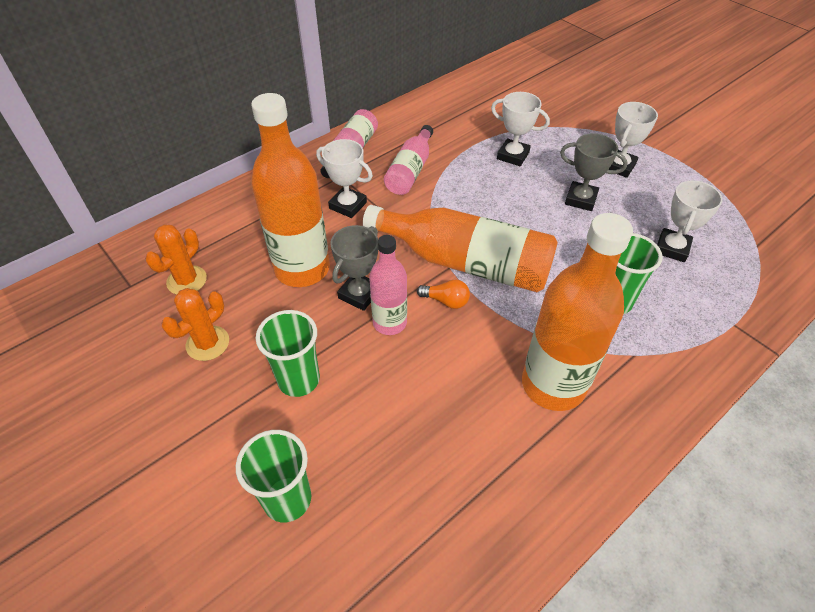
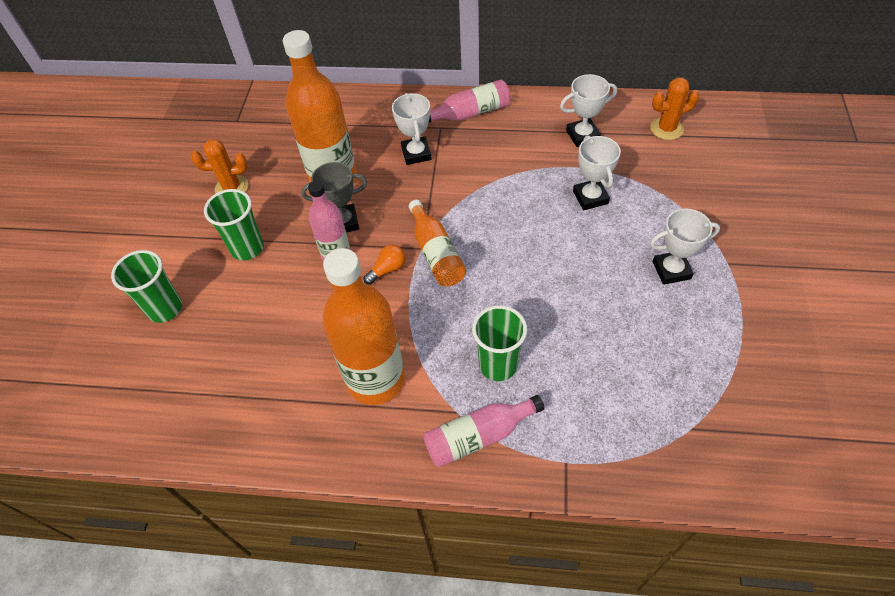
camera: 50 degrees right, 5 degrees up
orange cactus [145,224,207,295] -> orange cactus moved to [650,77,699,140]
orange bottle [363,205,558,292] -> orange bottle [409,200,466,286], size x0.57
pink bottle [384,125,433,195] -> pink bottle moved to [423,395,545,467]
orange light bulb [417,280,470,309] -> orange light bulb turned 105 degrees counterclockwise [363,245,406,285]
grey trophy [560,133,628,211] -> none
white trophy [657,181,723,262] -> white trophy moved to [560,74,617,147]

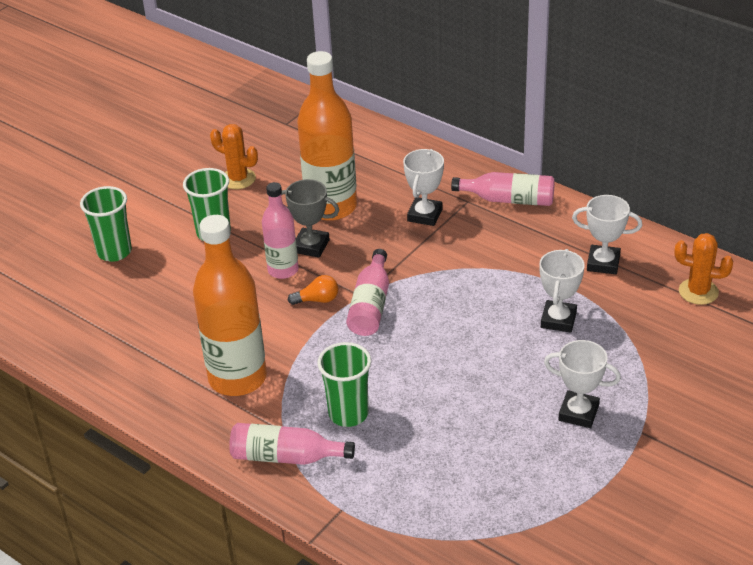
camera: 30 degrees right, 15 degrees down
orange bottle [409,200,466,286] -> pink bottle [346,249,389,336]

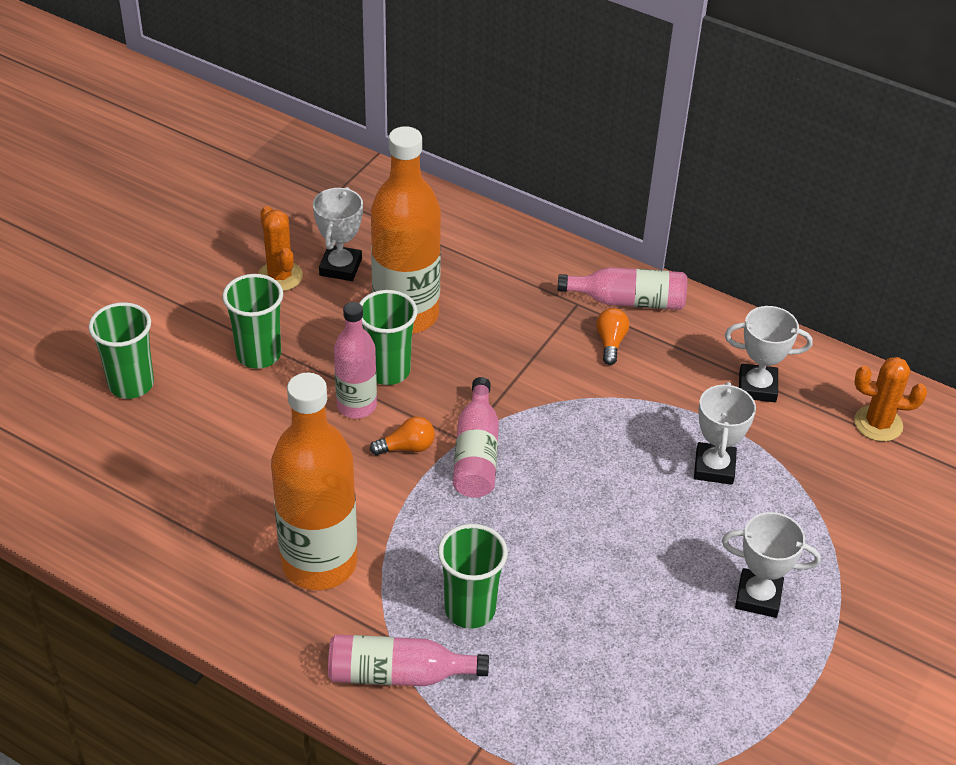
camera: 10 degrees left, 5 degrees up
orange cactus [210,124,258,189] -> orange cactus turned 45 degrees clockwise [258,206,303,291]
grey trophy [281,179,339,258] -> green cup [359,290,418,385]
white trophy [403,149,444,226] -> white trophy moved to [313,187,363,281]
none -> orange light bulb [596,308,629,365]

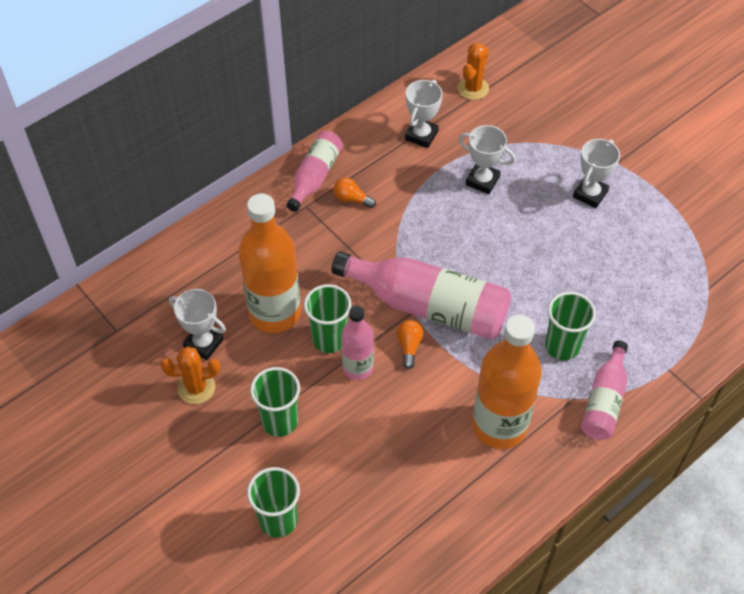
camera: 70 degrees left, 10 degrees up
pink bottle [453,377,499,498] -> pink bottle [331,251,511,340], size x1.74

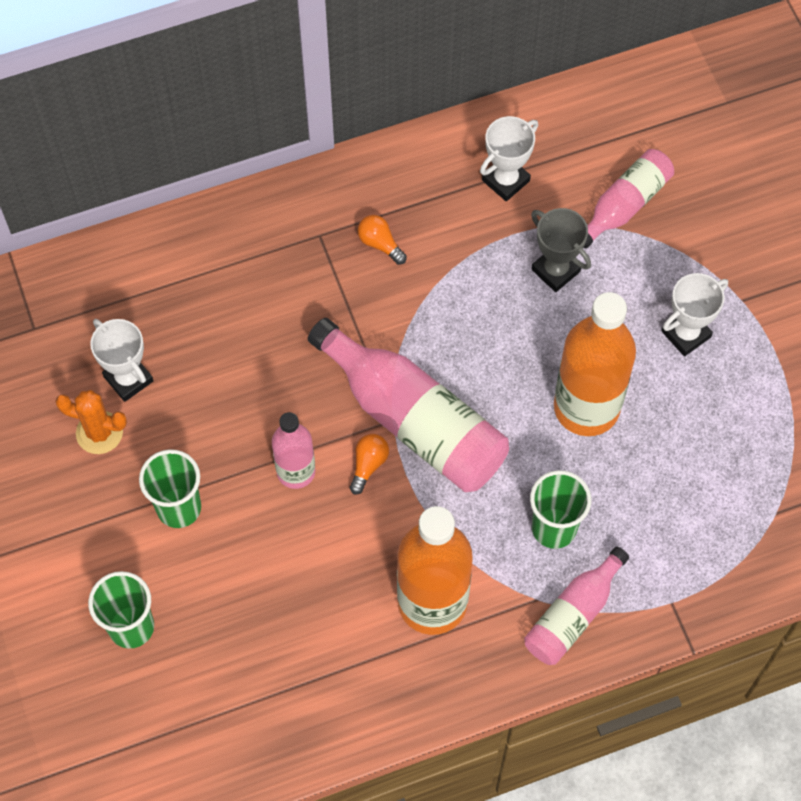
camera: 20 degrees right, 10 degrees up
orange bottle [238,194,301,333] -> orange bottle moved to [554,292,636,436]
pink bottle [287,131,343,212] -> pink bottle moved to [583,149,674,249]
green cup [304,284,351,353] -> none
orange cactus [457,43,489,100] -> none
white trophy [458,125,515,194] -> grey trophy [531,208,591,292]

